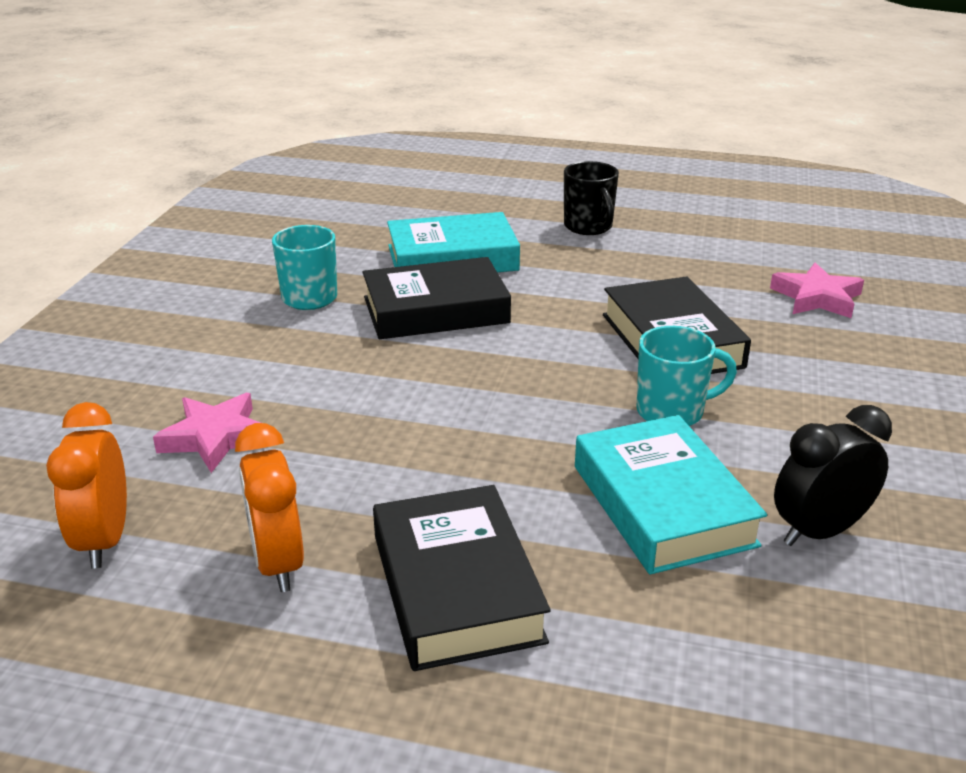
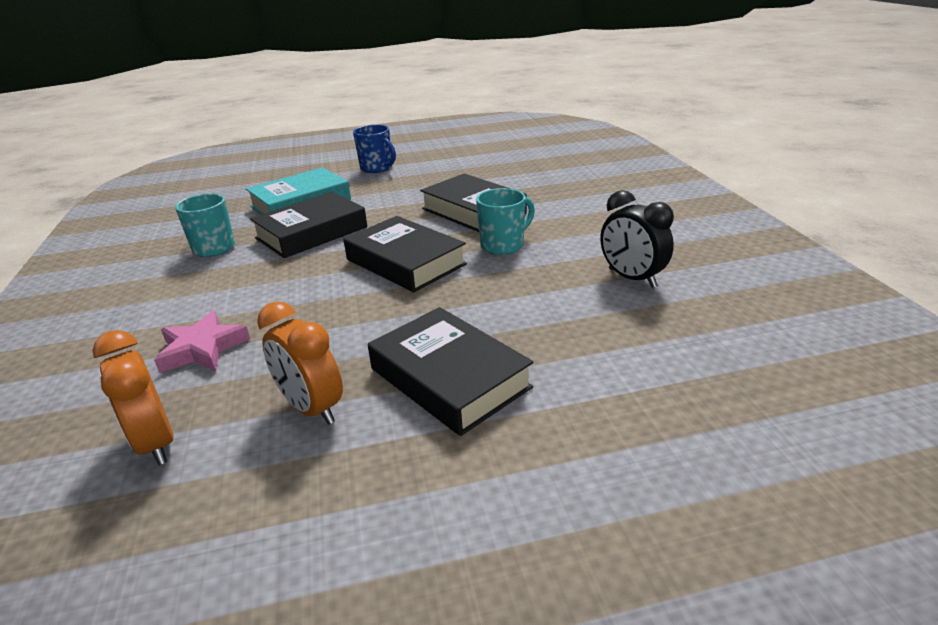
camera: 25 degrees left, 0 degrees up
black mug [564,161,619,235] -> blue mug [353,125,396,173]
turquoise book [575,415,767,574] -> none
pink star [770,262,864,318] -> none
black clock [774,405,892,546] -> black clock turned 75 degrees counterclockwise [600,190,674,288]
none -> black book [343,216,467,292]

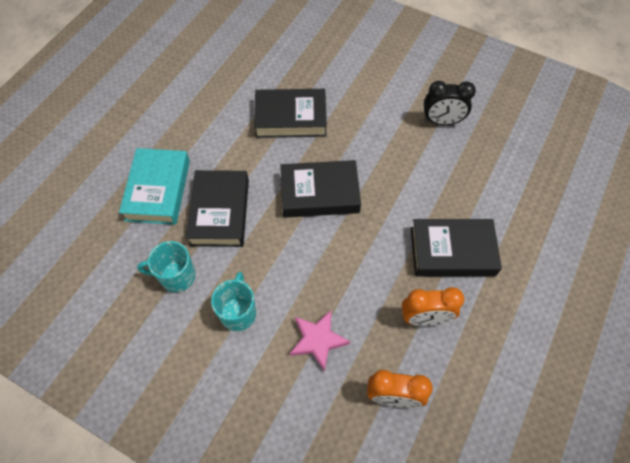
camera: 50 degrees left, 30 degrees up
blue mug [353,125,396,173] -> none
turquoise mug [476,188,535,255] -> turquoise mug moved to [211,272,256,331]

